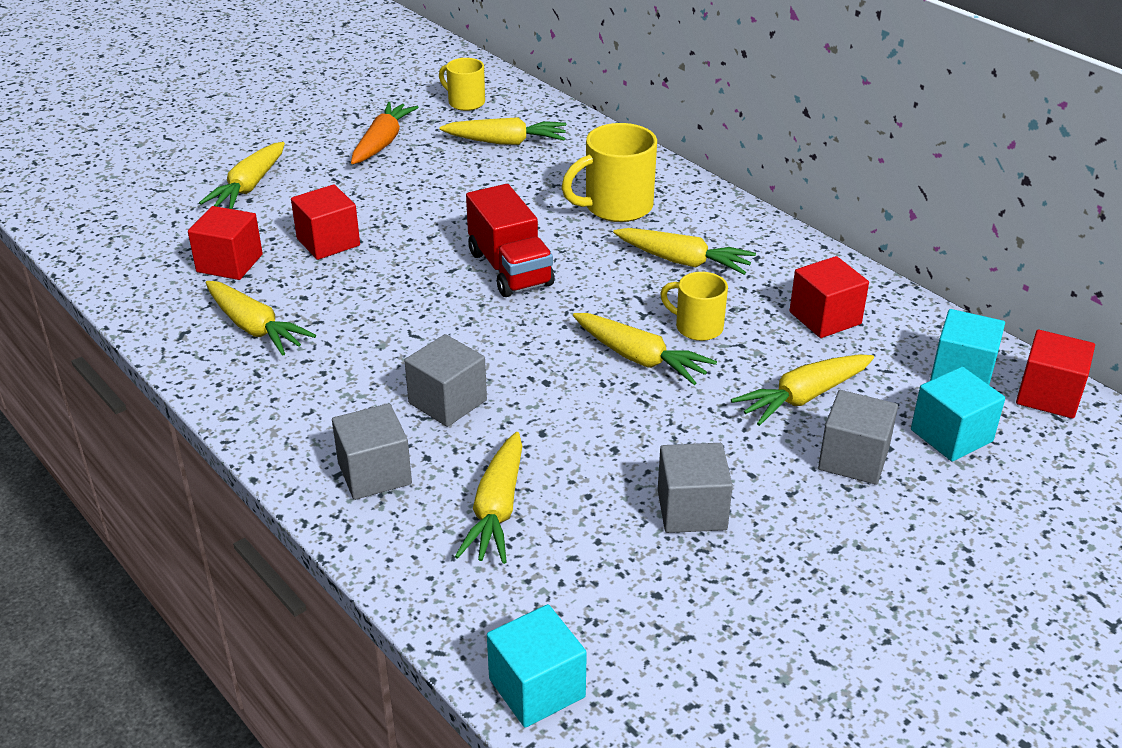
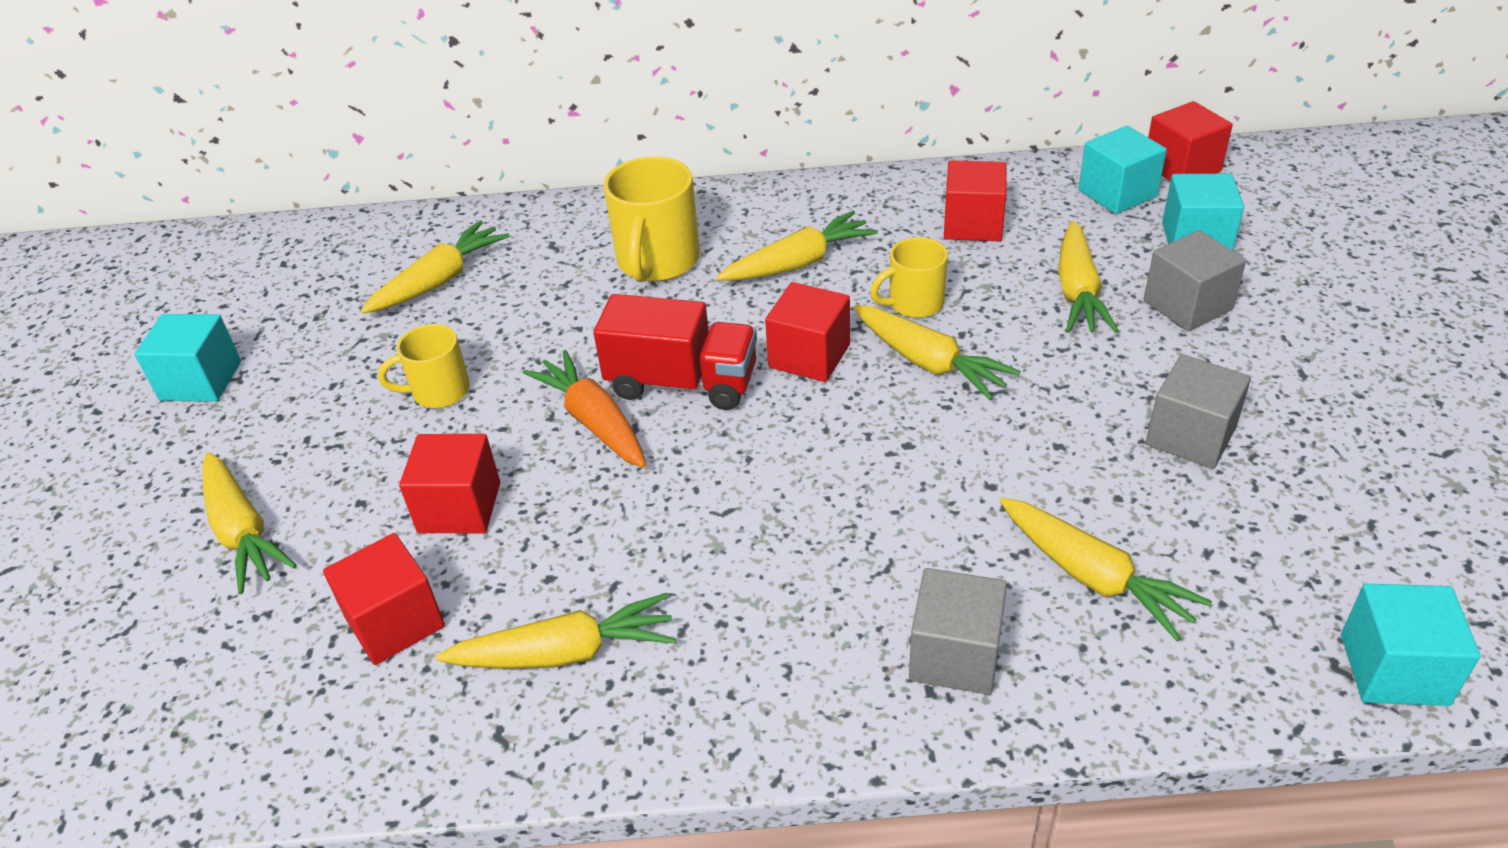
camera: 50 degrees left, 5 degrees up
orange carrot [351,102,419,164] -> orange carrot moved to [523,350,646,468]
grey cube [404,334,487,427] -> none
yellow mug [439,58,485,111] -> yellow mug moved to [378,324,470,408]
yellow carrot [573,313,717,385] -> yellow carrot turned 60 degrees clockwise [853,305,1021,400]
none -> turquoise cube [134,314,241,402]
none -> red cube [765,282,850,382]

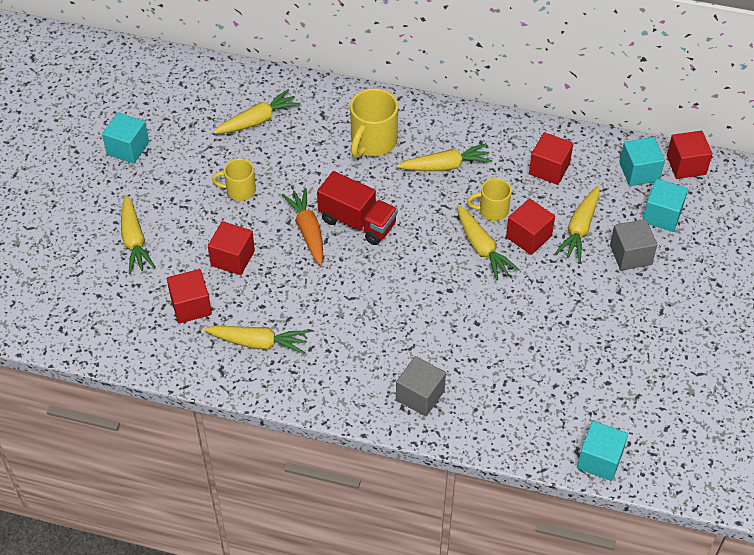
camera: 15 degrees right, 10 degrees up
red cube [765,282,850,382] -> red cube moved to [506,198,555,255]
yellow carrot [1000,498,1212,641] -> none
grey cube [1146,354,1251,469] -> none

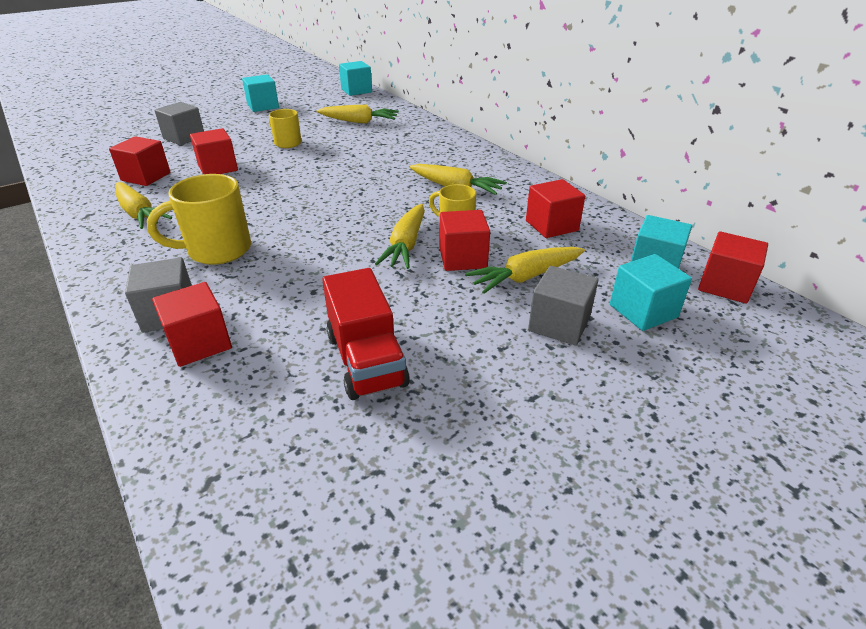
camera: 40 degrees right, 15 degrees down
yellow carrot [121,195,155,274] -> grey cube [154,102,204,145]
orange carrot [282,188,323,265] -> none
red truck [317,171,398,245] -> red truck moved to [322,268,410,400]
yellow mug [350,88,398,158] -> yellow mug moved to [147,174,251,265]
turquoise cube [577,421,628,481] -> turquoise cube moved to [339,61,372,96]
none -> red cube [152,282,232,367]

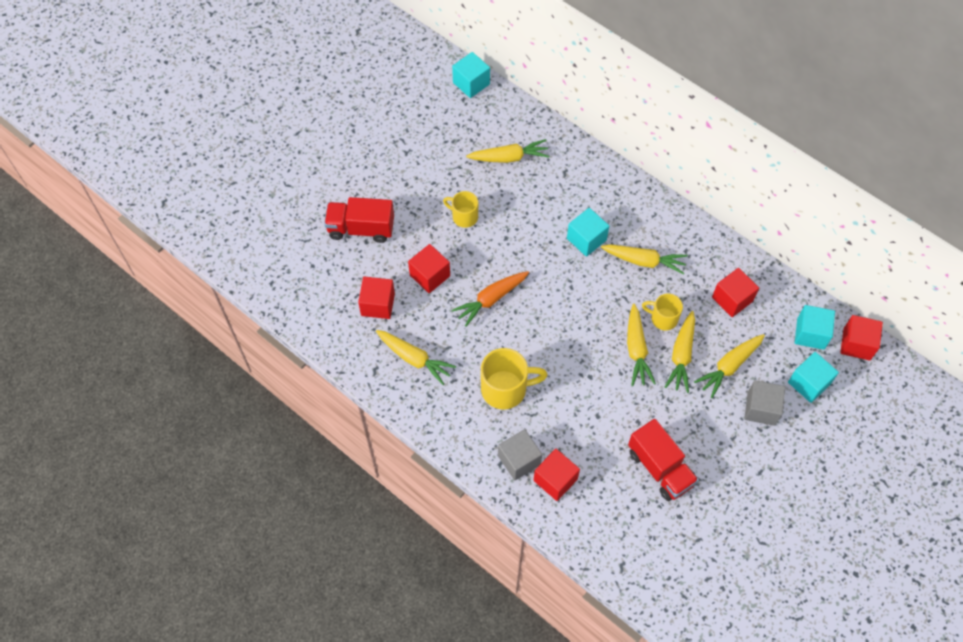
camera: 15 degrees left, 25 degrees up
yellow mug [147,174,251,265] -> yellow mug turned 150 degrees counterclockwise [481,348,548,409]
grey cube [154,102,204,145] -> red truck [324,197,394,243]
turquoise cube [242,74,279,112] -> turquoise cube moved to [567,208,609,257]
red cube [439,210,490,271] -> yellow carrot [665,311,695,393]
none -> orange carrot [452,271,529,327]

